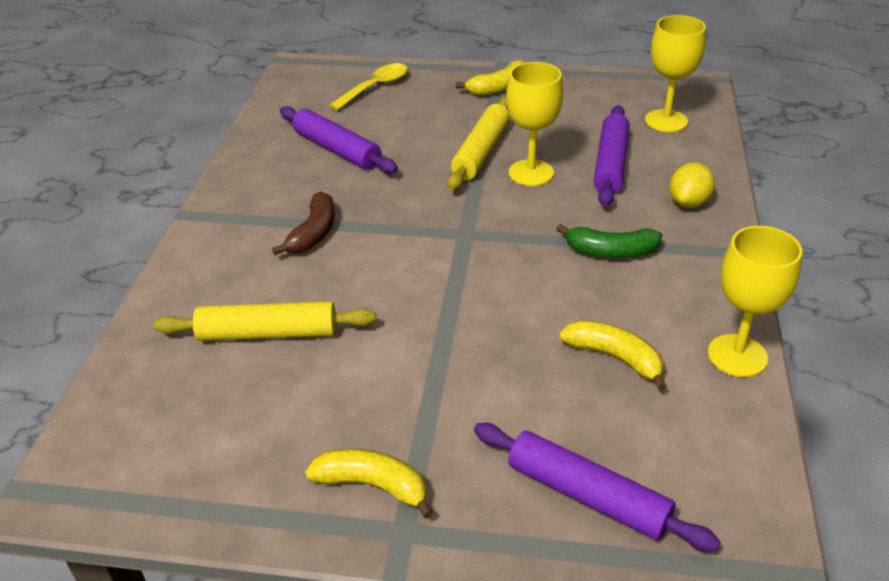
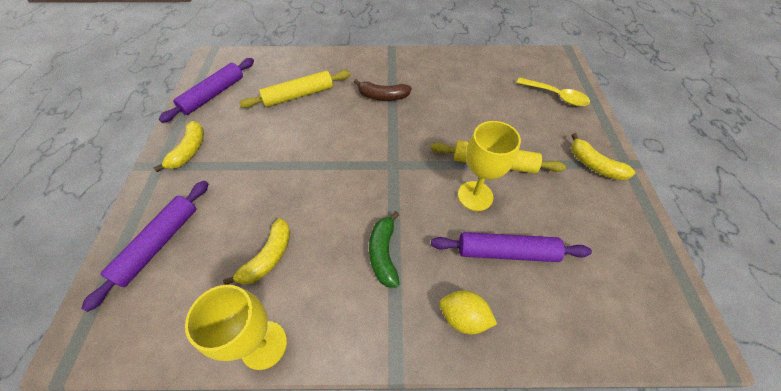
camera: 80 degrees right, 15 degrees up
yellow rolling pin [154,301,376,341] -> yellow rolling pin turned 75 degrees clockwise [239,70,350,108]
purple rolling pin [280,106,398,174] -> purple rolling pin moved to [159,58,254,123]
yellow goblet [645,15,706,132] -> none

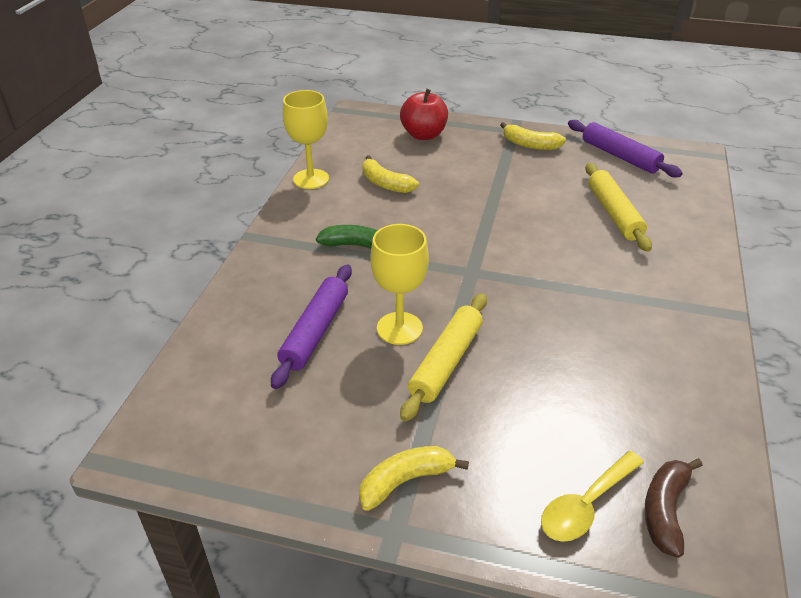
camera: 105 degrees right, 15 degrees down
purple rolling pin [81,180,209,312] -> red apple [400,89,448,140]
brown banana [354,79,412,101] -> brown banana moved to [644,458,703,558]
yellow lemon [440,291,497,334] -> none

